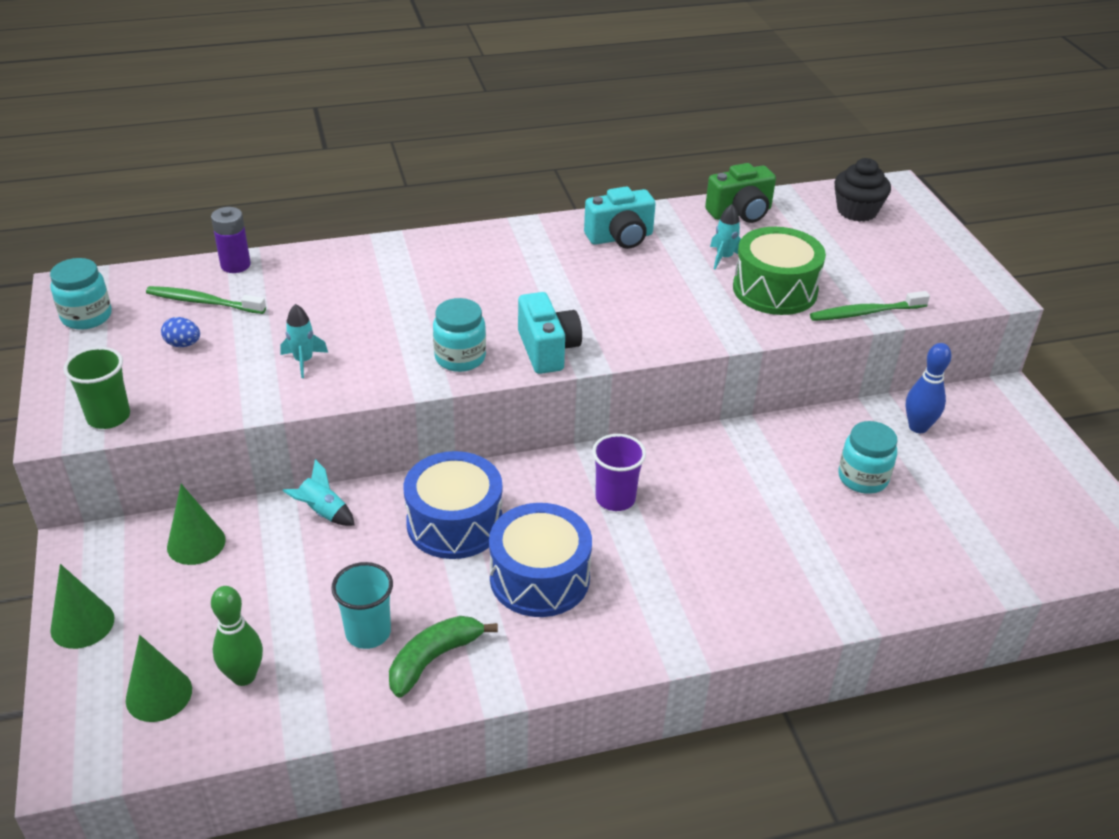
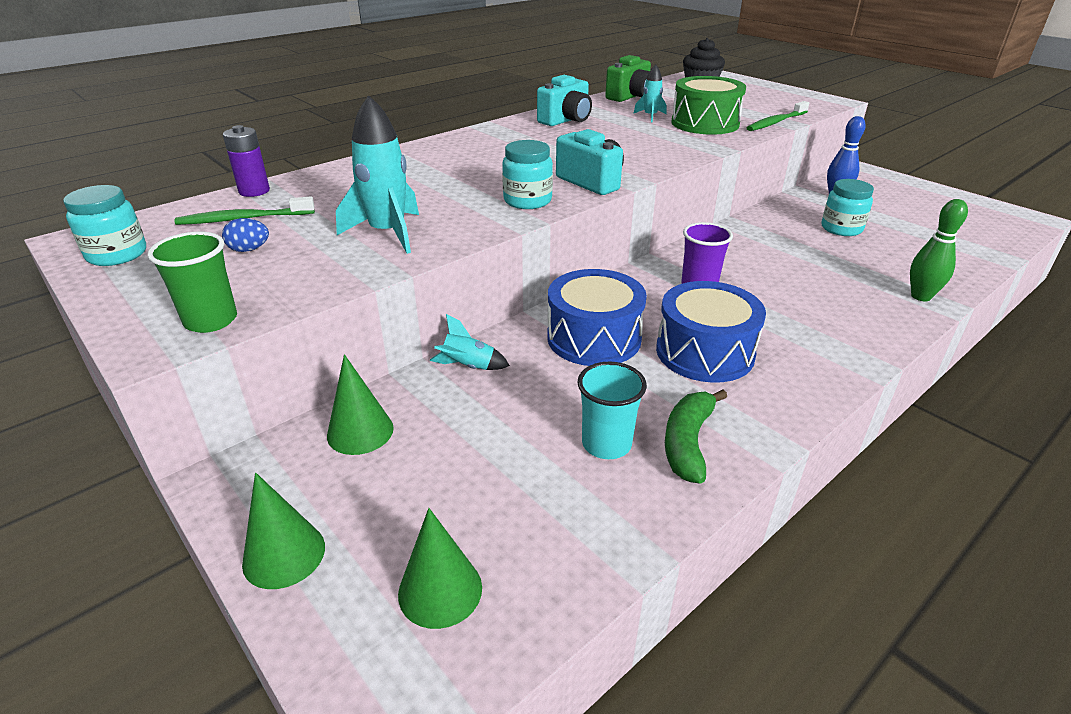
camera: 25 degrees left, 5 degrees down
green bowling pin [211,586,263,686] -> green bowling pin moved to [910,199,968,301]
turquoise rocket [280,304,328,378] -> turquoise rocket [336,95,419,254], size x1.84

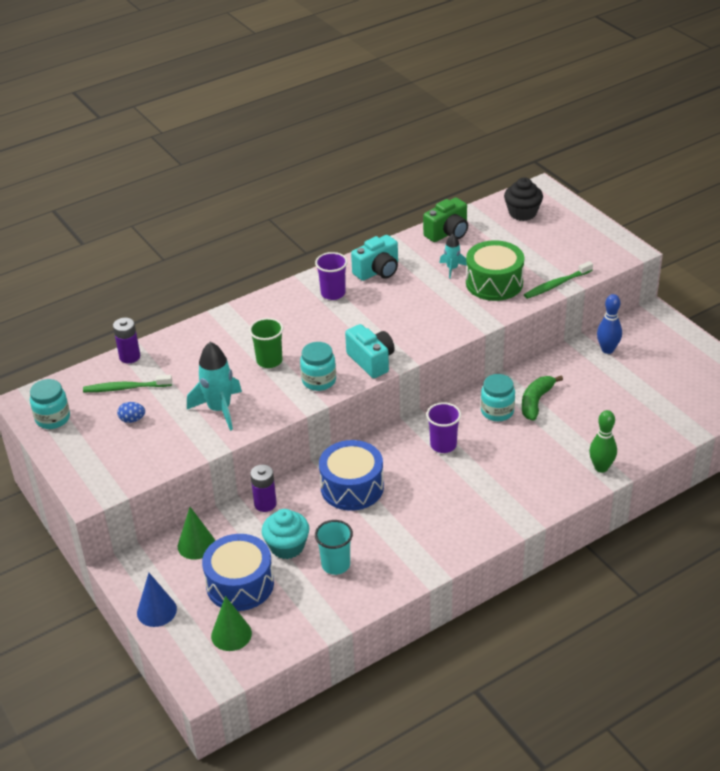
camera: 10 degrees right, 5 degrees up
green cup [148,232,237,333] -> green cup moved to [249,318,283,368]
green cone [242,473,325,589] -> blue cone [137,573,177,627]
turquoise rocket [430,314,510,370] -> purple battery [250,465,277,512]
blue drum [656,281,766,383] -> blue drum moved to [202,534,274,611]
green banana [665,390,727,484] -> green banana moved to [522,375,563,420]
turquoise jar [821,179,874,236] -> turquoise jar moved to [481,374,515,421]
none -> turquoise cupcake [262,509,309,559]
none -> purple cup [315,252,348,300]

